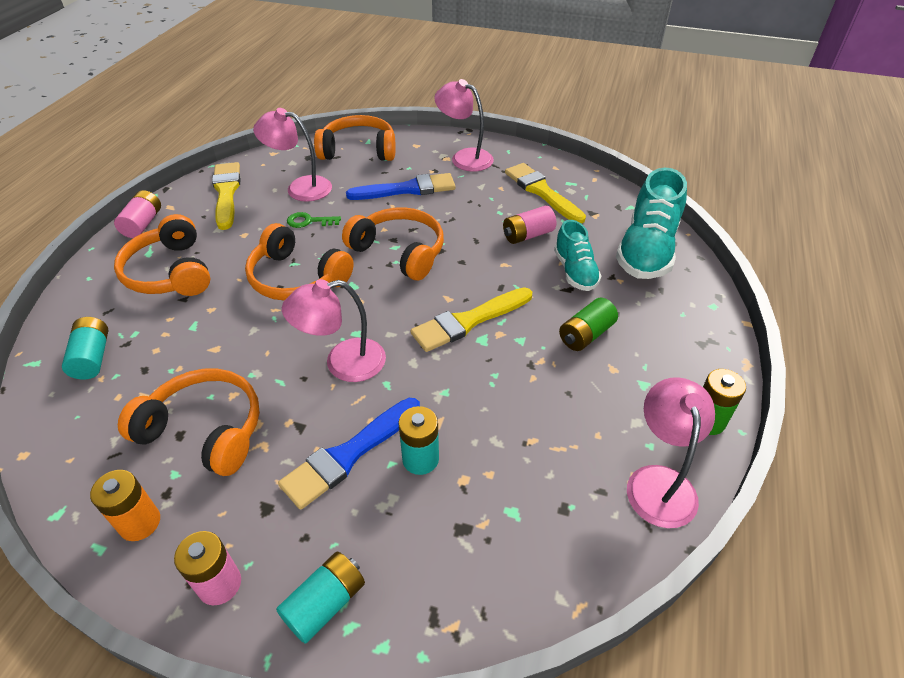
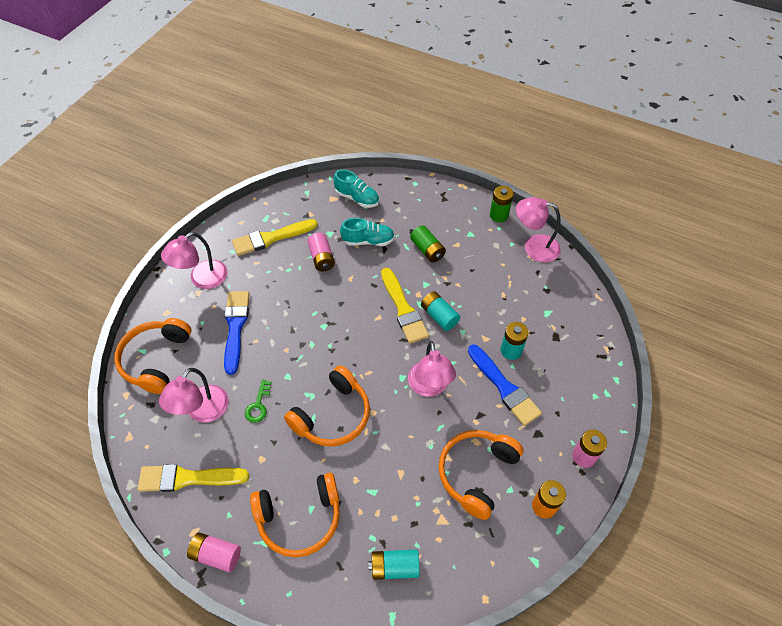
camera: 80 degrees left, 10 degrees up
turquoise battery [276,552,365,644] -> turquoise battery moved to [421,291,460,331]
orange headphones [342,207,444,280] -> none
turquoise shoe [616,168,687,279] -> turquoise shoe [333,169,379,208], size x0.60

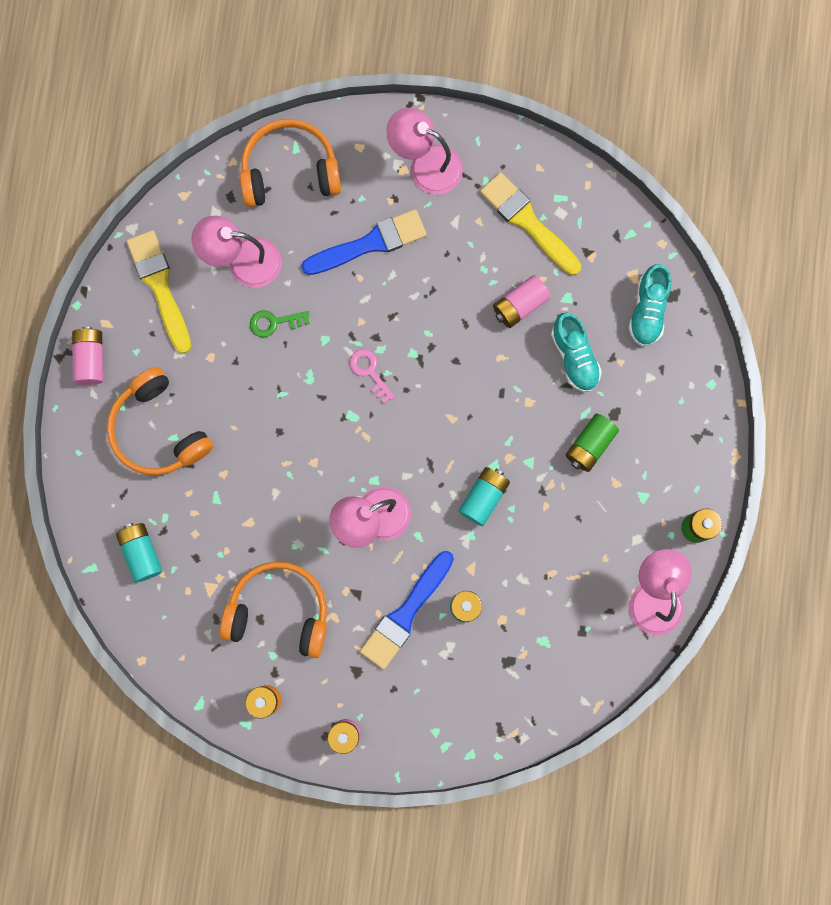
camera: 70 degrees right, 25 degrees up
orange headphones [284,365,370,447] -> none
yellow brush [381,268,429,344] -> none
none -> pink key [350,349,395,403]

